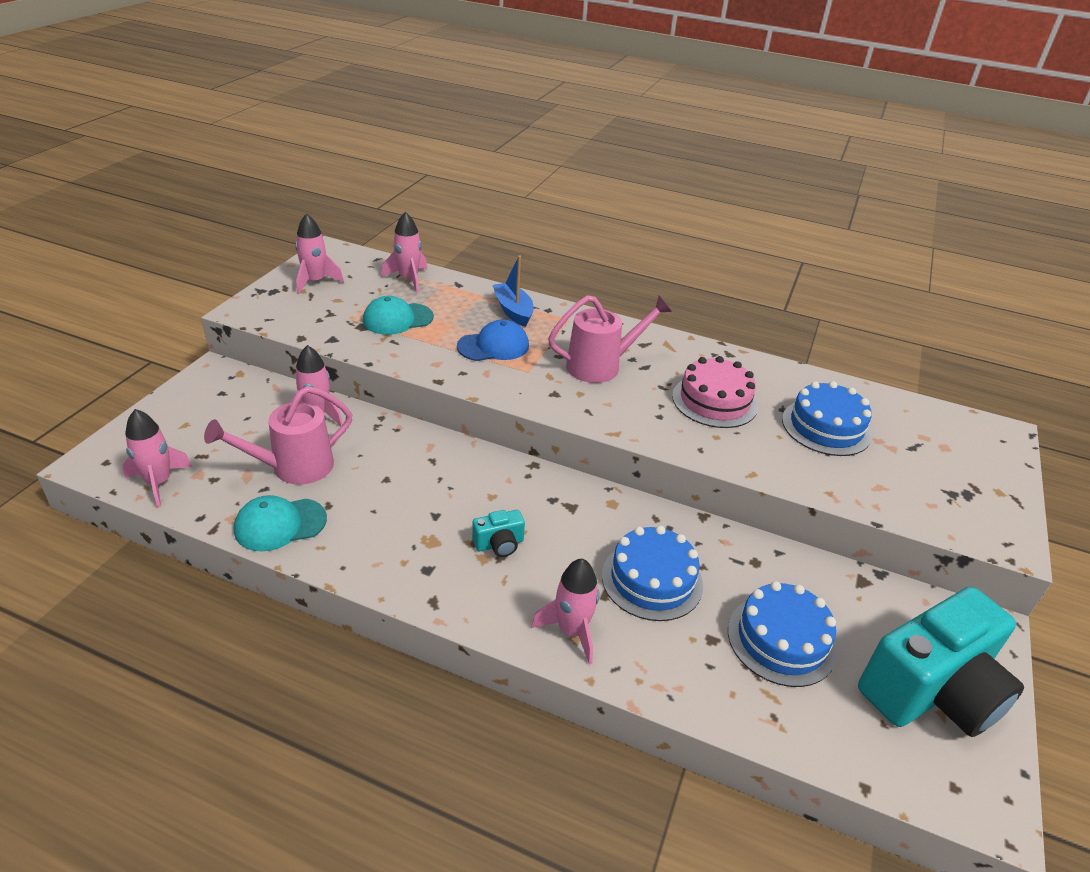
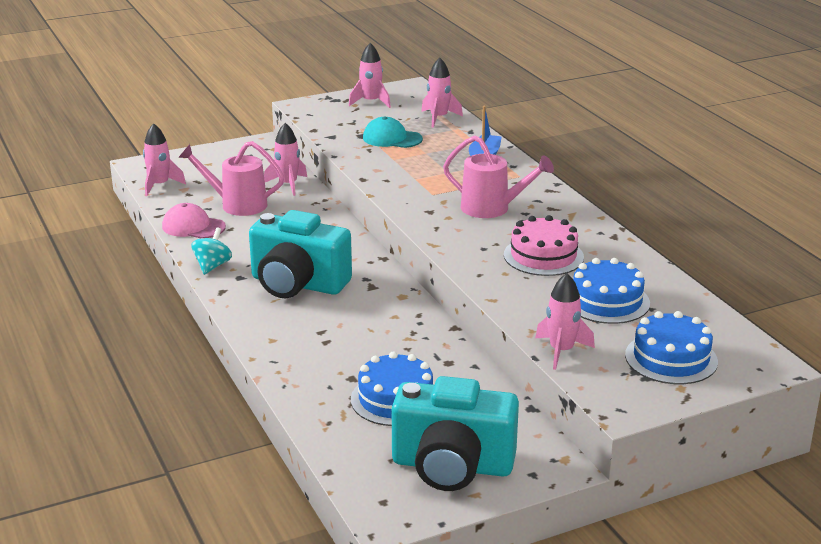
camera: 45 degrees right, 10 degrees down
turquoise cap [234,495,327,552] -> pink cap [162,203,226,238]
blue cap [457,319,529,361] -> none
turquoise camera [472,510,525,557] -> turquoise camera [249,210,352,298], size x2.48
pink rocket [531,559,600,664] -> pink rocket moved to [535,273,595,370]
blue cake [602,526,703,621] -> blue cake moved to [625,311,718,384]
none -> turquoise spinning top [191,228,232,275]

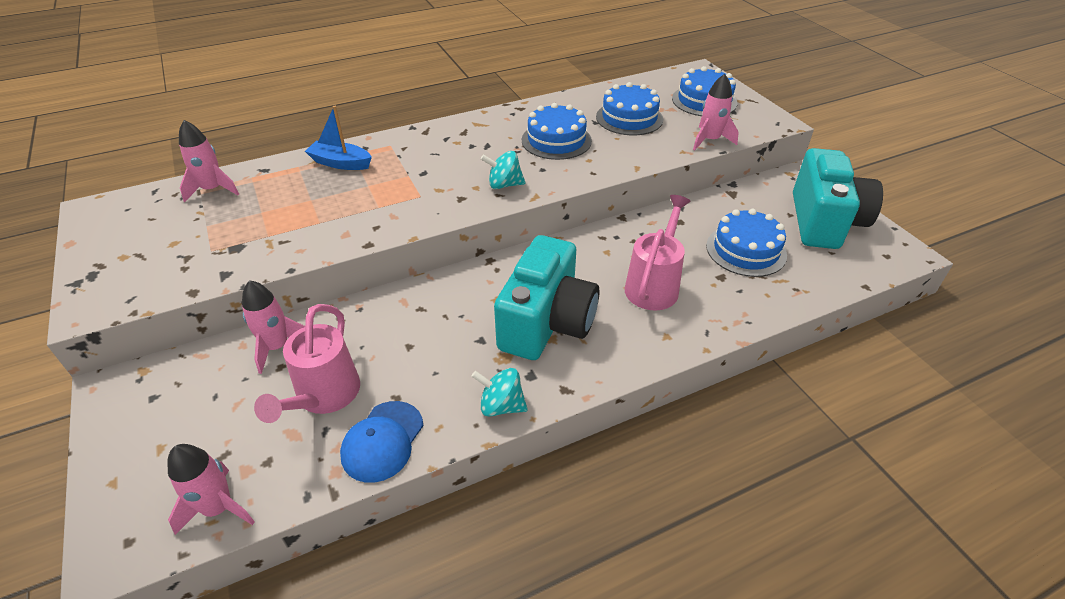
camera: 90 degrees left, 15 degrees up
pink cap [162,203,226,238] -> blue cap [340,401,423,483]
pink rocket [349,43,391,108] -> none
turquoise cap [363,116,423,148] -> none
pink watering can [443,135,554,218] -> pink watering can moved to [625,195,691,310]
pink cake [504,215,584,276] -> blue cake [522,103,592,160]
none -> turquoise spinning top [481,151,525,189]

